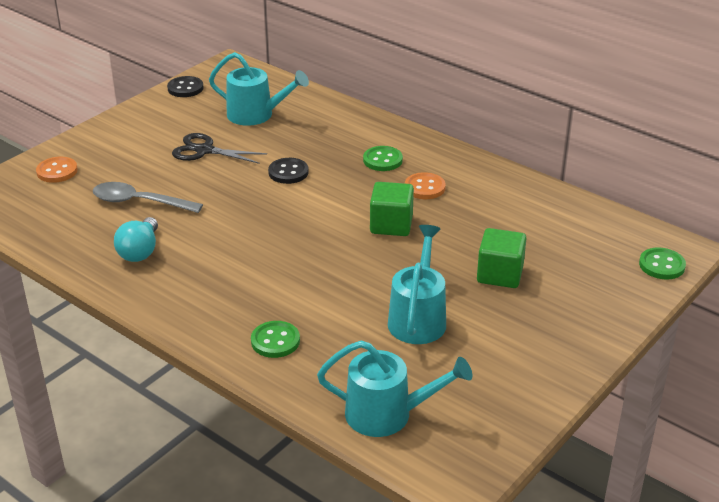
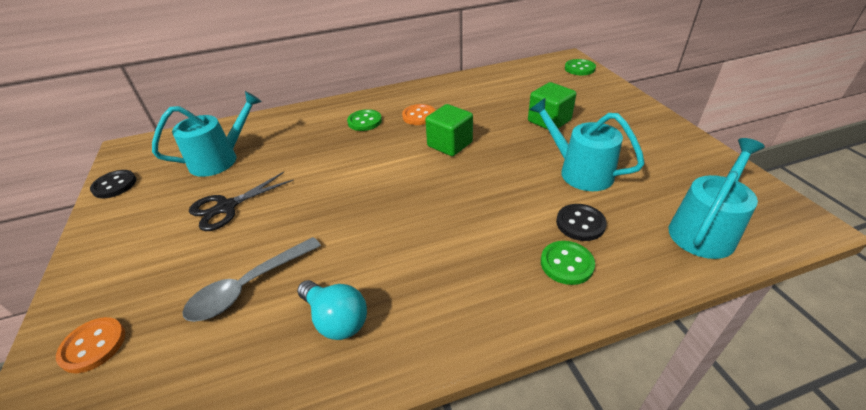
camera: 55 degrees left, 5 degrees up
black button [268,158,309,184] -> black button moved to [556,204,607,241]

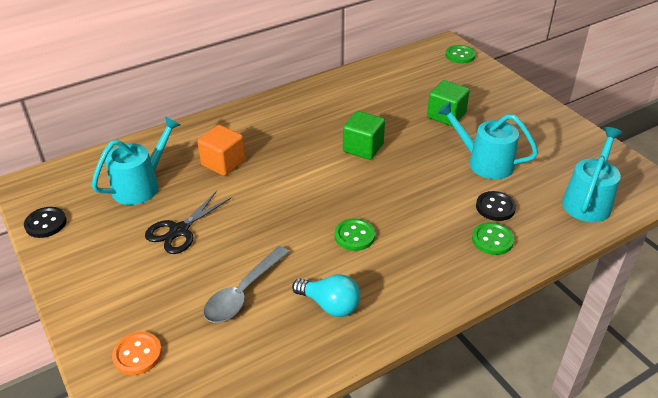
camera: 15 degrees left, 0 degrees up
green button [347,109,382,131] -> green button moved to [335,218,375,251]
orange button [402,104,436,125] -> none
none -> orange cube [197,125,245,176]

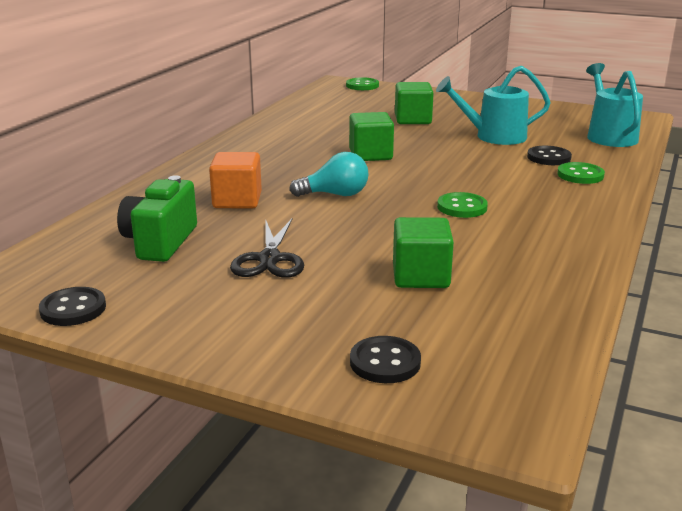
camera: 35 degrees left, 15 degrees down
turquoise watering can [92,116,180,205] -> green camera [117,175,197,262]
orange button [112,332,162,375] -> black button [350,336,421,383]
grey spoon [203,246,289,323] -> green cube [393,217,454,288]
turquoise light bulb [292,274,360,317] -> turquoise light bulb moved to [289,152,369,197]

